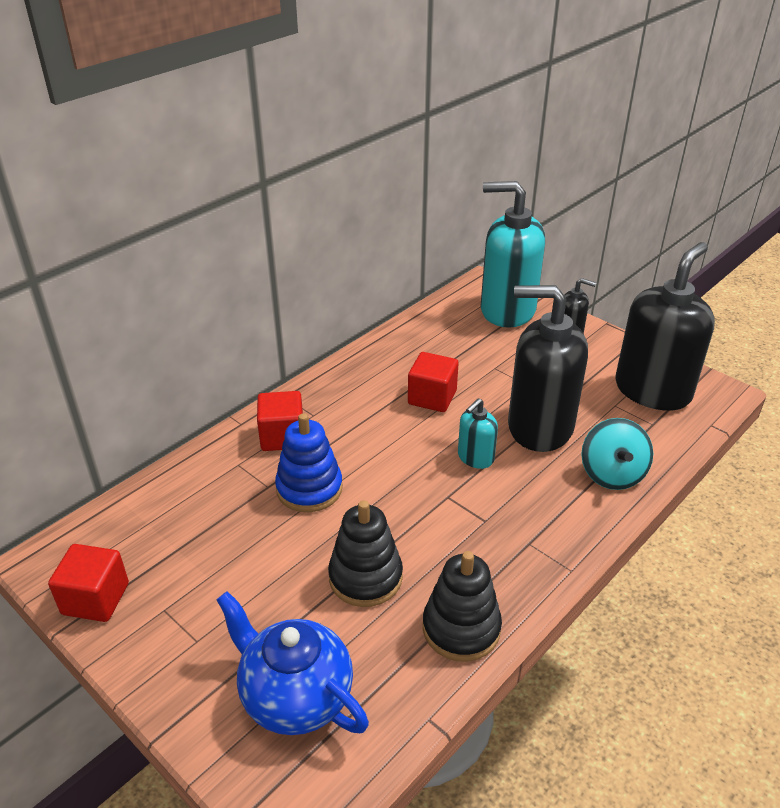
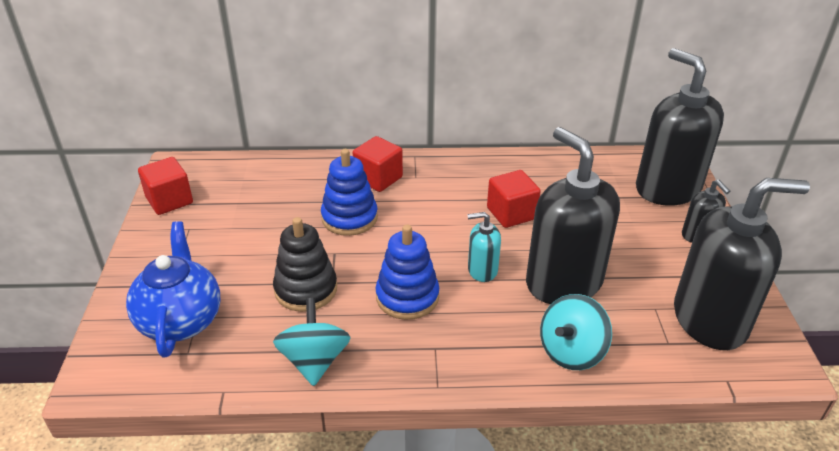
camera: 45 degrees right, 0 degrees up
black stacking toy [423,551,502,662] -> turquoise spinning top [273,298,351,386]
turquoise soap dispenser [481,181,545,328] -> black soap dispenser [636,48,724,206]
none -> blue stacking toy [376,225,439,320]

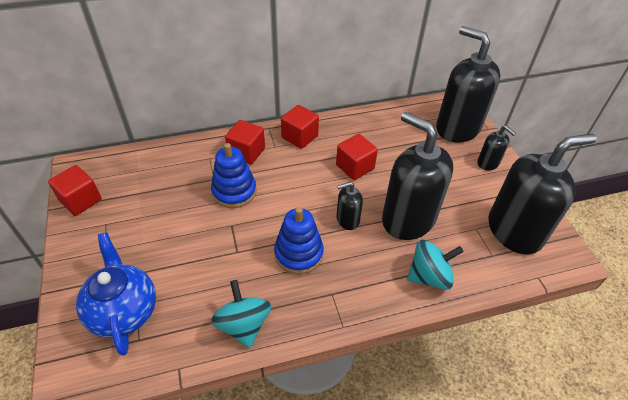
camera: 15 degrees left, 10 degrees up
black stacking toy [273,217,337,312] -> none
turquoise soap dispenser [467,212,501,282] -> black soap dispenser [336,182,363,230]
turquoise spinning top [540,294,612,370] -> turquoise spinning top turned 135 degrees counterclockwise [407,240,464,290]
none -> red cube [281,105,319,149]

